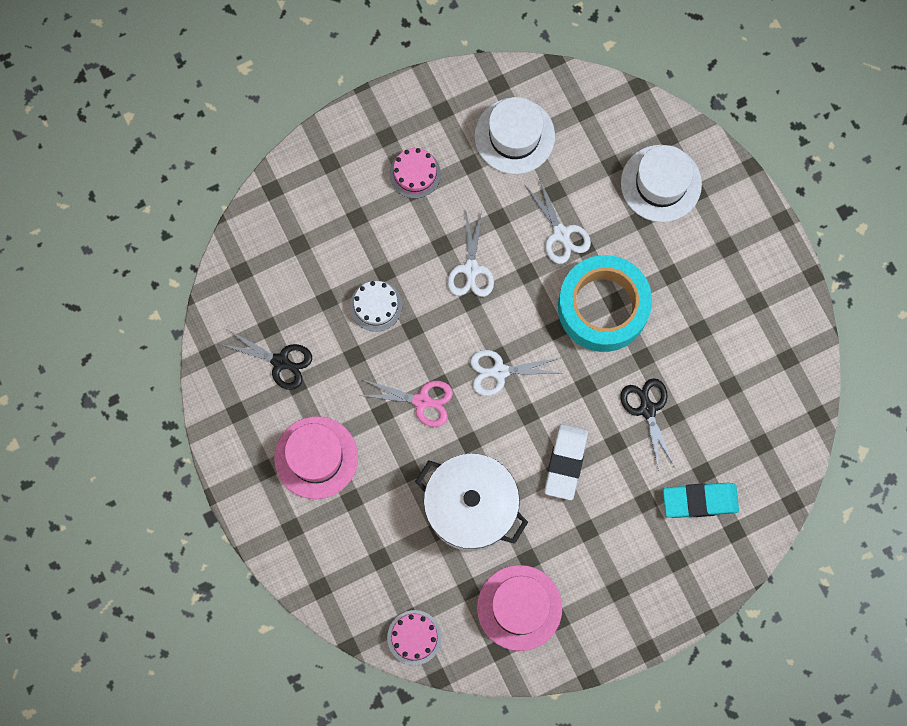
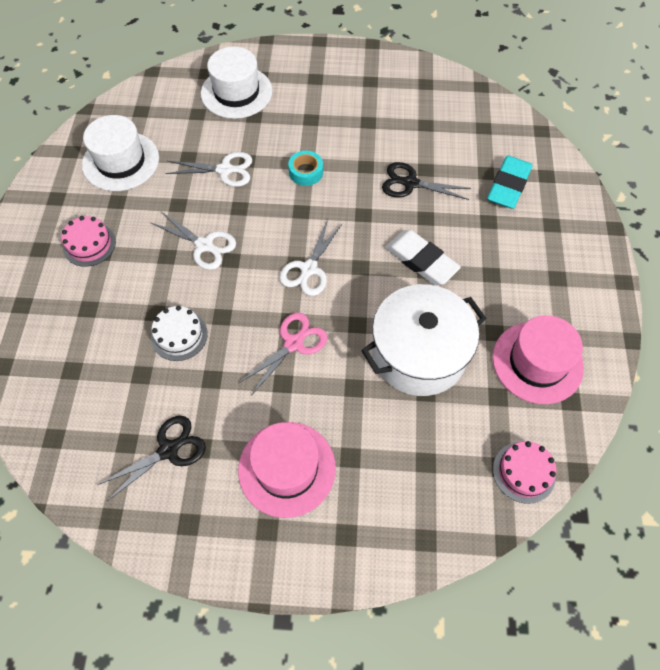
camera: 60 degrees left, 15 degrees down
turquoise tape [558,255,652,352] -> turquoise tape [288,151,323,186], size x0.40

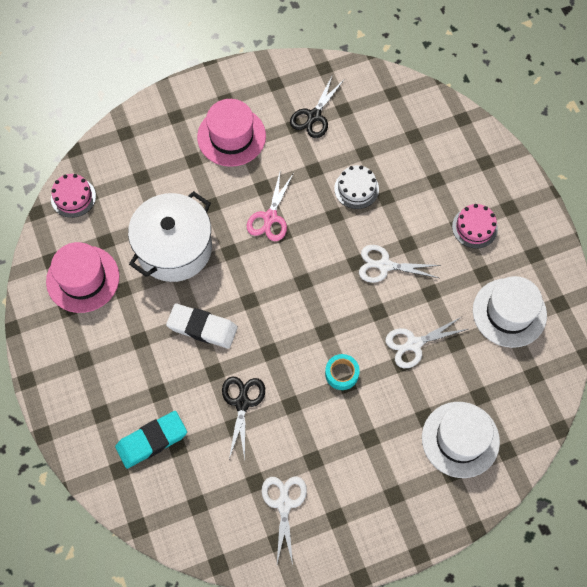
camera: 155 degrees right, 5 degrees up
white scissors [279,219,343,296] -> white scissors moved to [262,476,307,565]
black scissors [382,162,471,200] -> black scissors turned 75 degrees counterclockwise [222,377,265,460]
turquoise eraser [487,156,533,209] -> turquoise eraser turned 60 degrees clockwise [115,411,187,469]

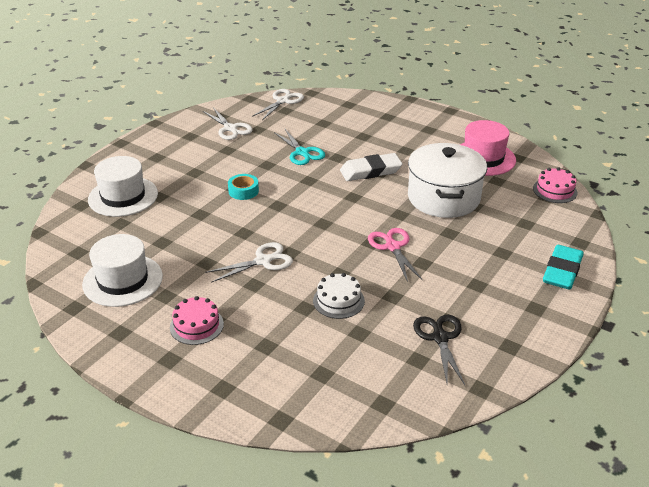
camera: 145 degrees right, 30 degrees down
turquoise eraser [115,411,187,469] -> turquoise eraser moved to [543,245,583,290]
pink hat [197,99,266,167] -> none
black scissors [222,377,265,460] -> turquoise scissors [274,129,325,165]
white scissors [386,317,468,368] -> white scissors moved to [252,89,304,120]

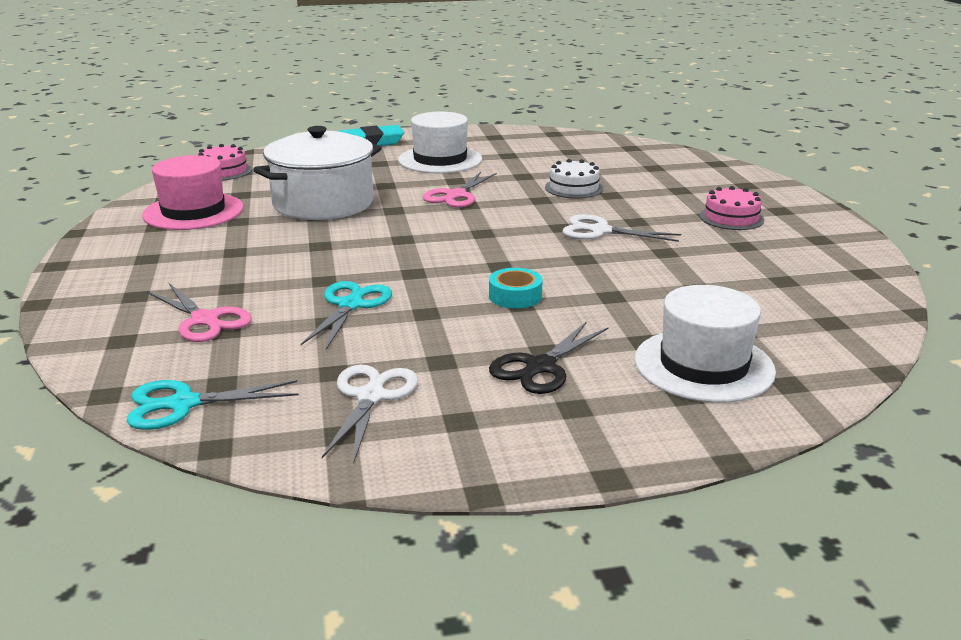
camera: 135 degrees left, 10 degrees down
white hat [82,234,163,307] -> white hat moved to [398,112,482,173]
white scissors [252,89,304,120] -> turquoise scissors [127,380,299,430]
white eraser [340,153,402,181] -> none
black scissors [413,315,465,385] -> black scissors moved to [489,321,609,394]
none -> pink scissors [147,282,252,342]

